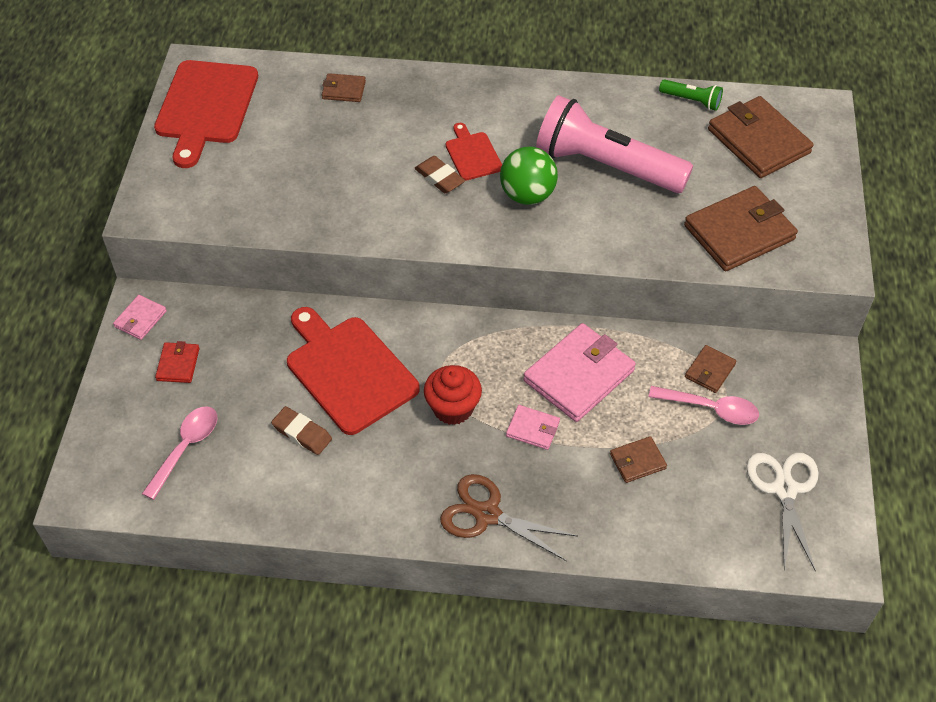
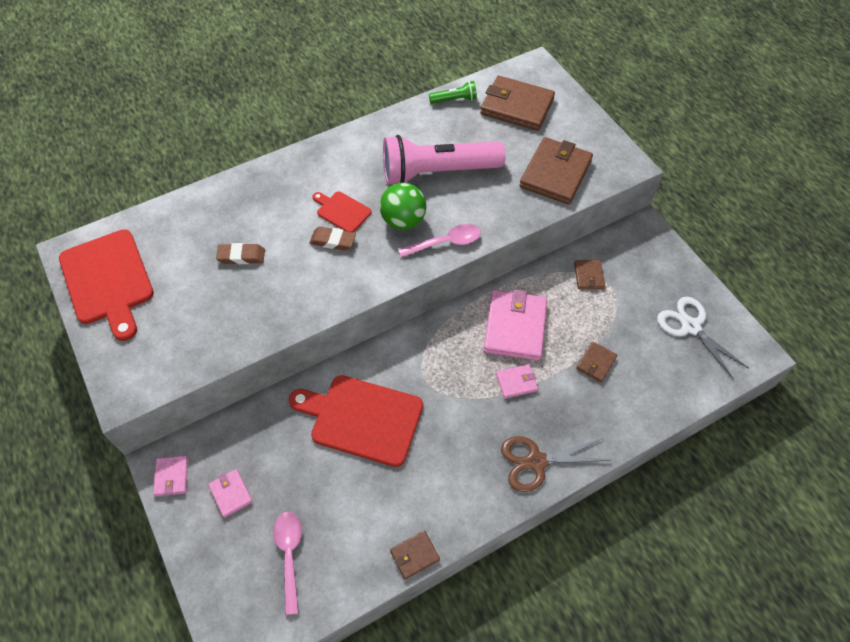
camera: 35 degrees left, 5 degrees up
red wallet [155,341,200,383] -> pink wallet [208,469,253,518]
brown eraser [271,406,332,455] -> brown eraser moved to [216,243,265,264]
brown wallet [322,73,366,102] -> brown wallet moved to [390,531,440,579]
red cupcake [424,365,482,425] -> none
pink spoon [648,386,759,425] -> pink spoon moved to [398,224,481,257]

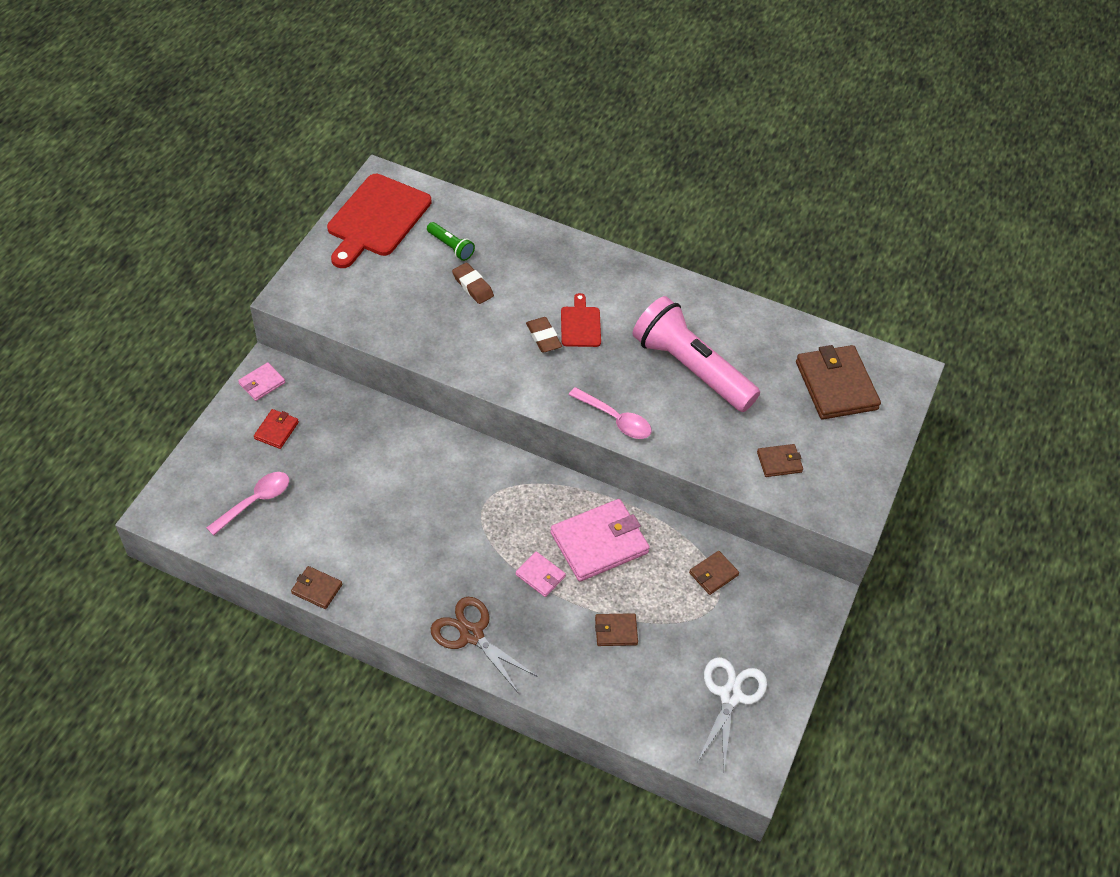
camera: 50 degrees right, 5 degrees down
pink wallet [208,469,253,518] -> red wallet [254,409,299,449]
red cutting board [289,375,423,467] -> none
green ball [380,183,426,230] -> none
green flashlight [429,81,477,104] -> green flashlight moved to [427,222,475,261]
brown wallet [519,137,593,205] -> brown wallet [757,444,803,477], size x0.49

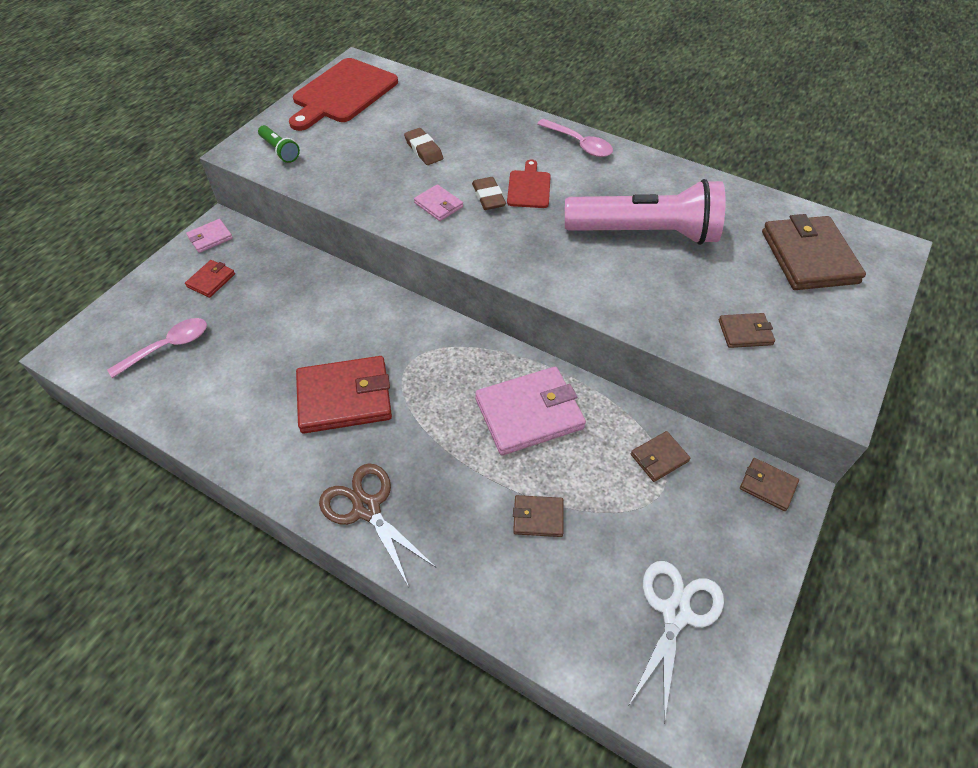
camera: 10 degrees right, 0 degrees up
brown wallet [291,566,342,609] -> brown wallet moved to [740,458,799,511]
green flashlight [427,222,475,261] -> green flashlight moved to [258,125,300,163]
pink wallet [516,552,566,597] -> pink wallet moved to [414,184,463,221]
pink spoon [569,387,651,439] -> pink spoon moved to [537,119,613,157]
pink flashlight [632,296,760,412] -> pink flashlight turned 135 degrees clockwise [565,179,726,245]
none -> red wallet [296,356,392,434]

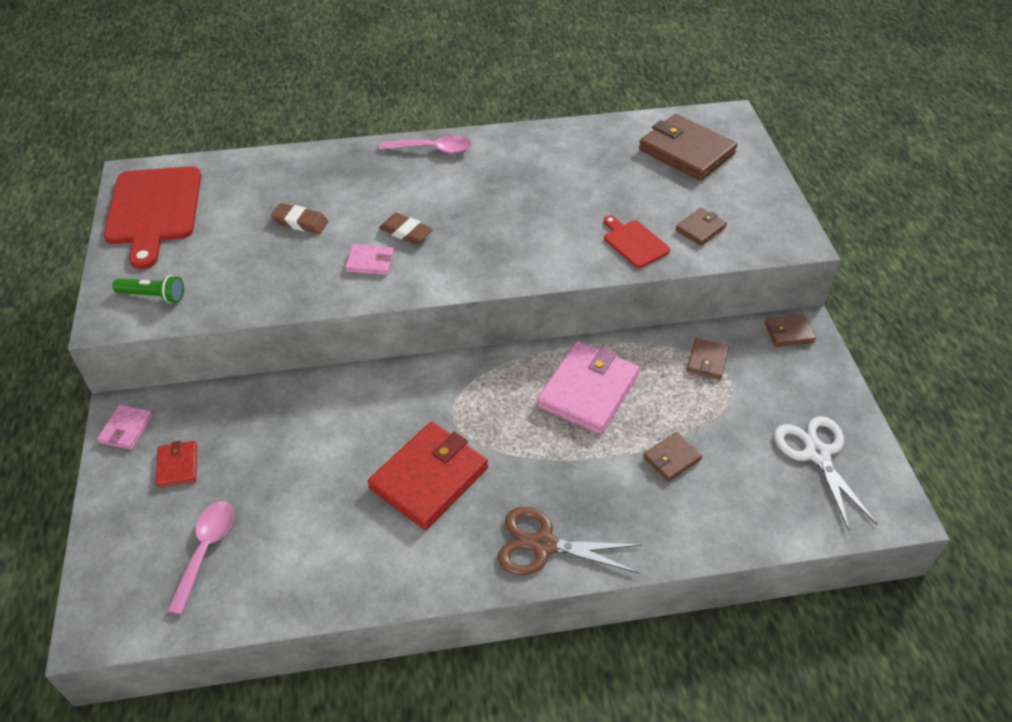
camera: 40 degrees left, 5 degrees down
red cutting board [507,159,551,208] -> red cutting board moved to [604,216,670,268]
pink flashlight [565,179,726,245] -> none

